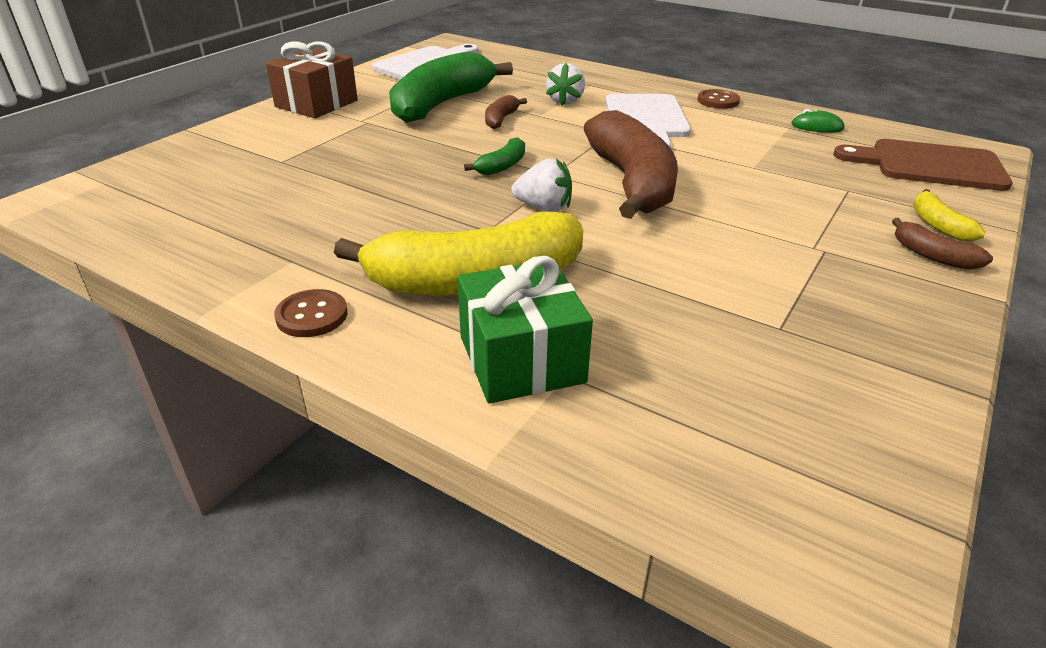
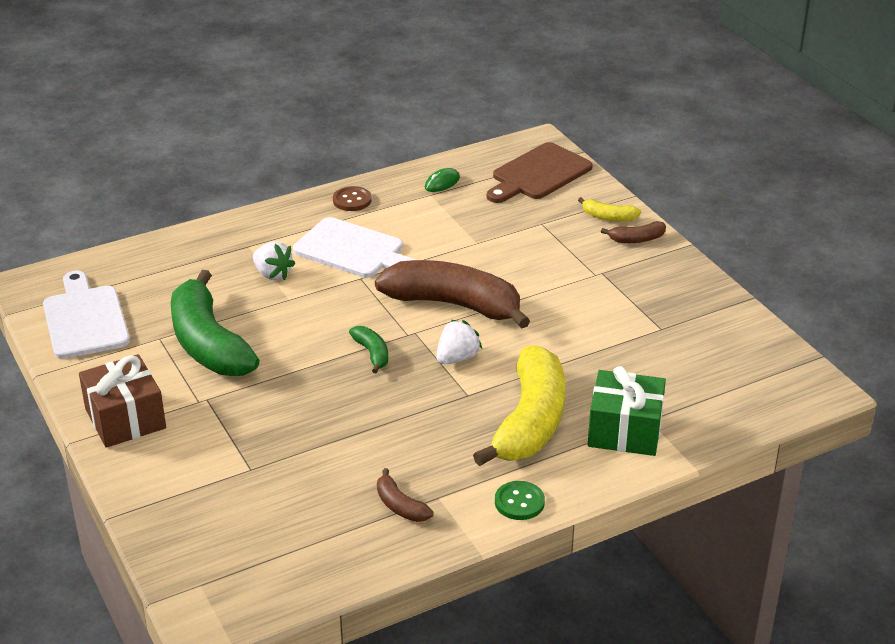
camera: 60 degrees left, 0 degrees up
brown button [274,289,347,337] -> green button [495,481,545,520]
brown banana [485,95,527,129] -> brown banana moved to [377,468,433,522]

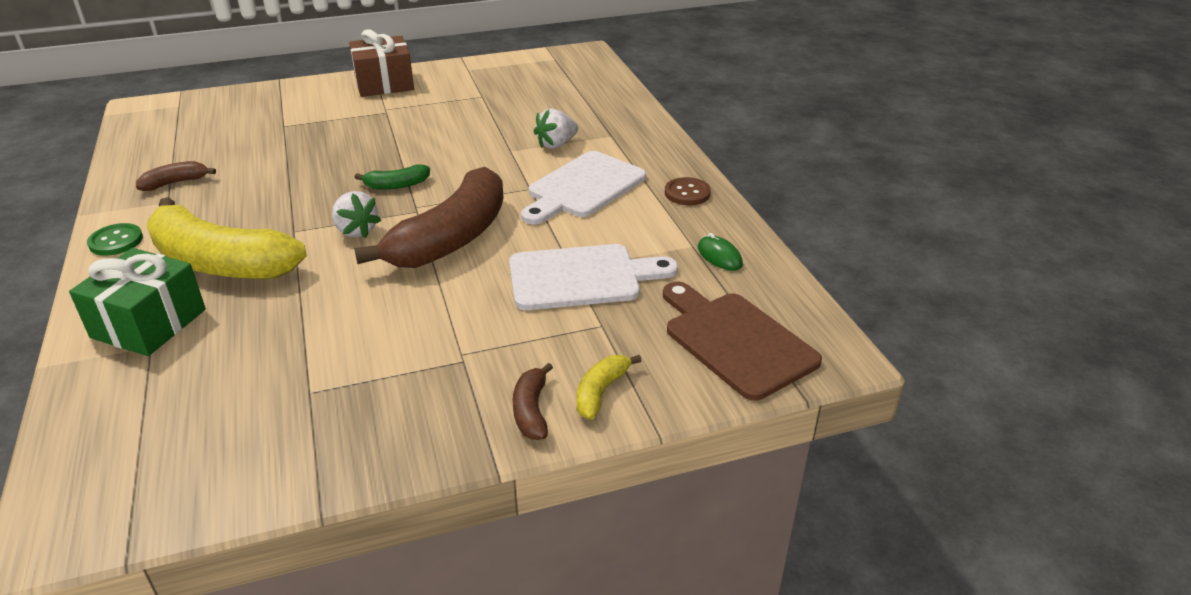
camera: 100 degrees right, 0 degrees up
white cutting board [43,270,130,359] -> white cutting board moved to [509,244,678,310]
green banana [171,270,260,376] -> none

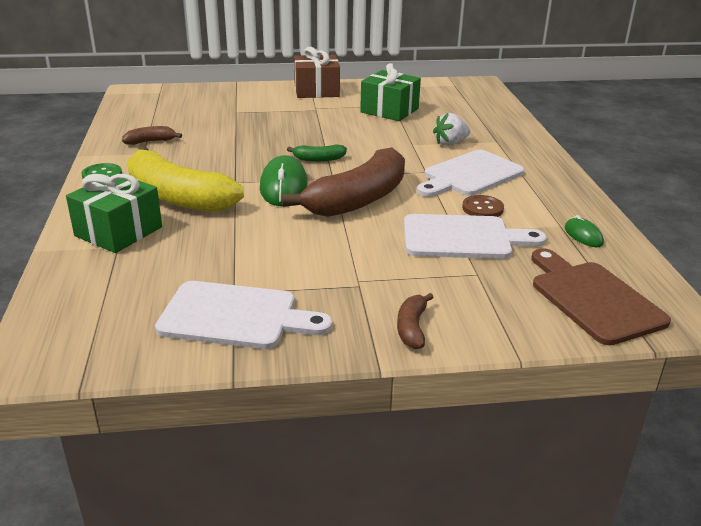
camera: 10 degrees right, 5 degrees down
white strawberry [332,191,381,238] -> green mouse [260,155,308,206]
yellow banana [576,355,642,419] -> none
brown button [665,177,711,205] -> brown button moved to [462,195,504,217]
none -> white cutting board [155,281,332,349]
none -> green gift [360,63,421,121]

